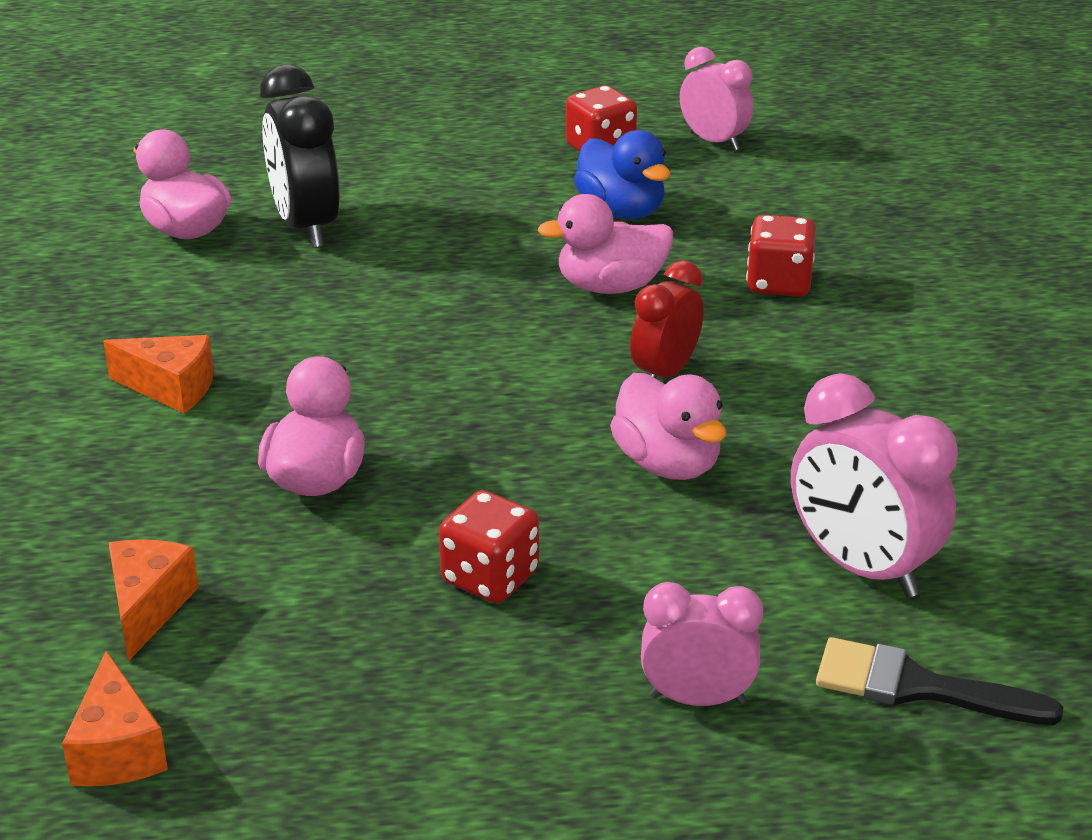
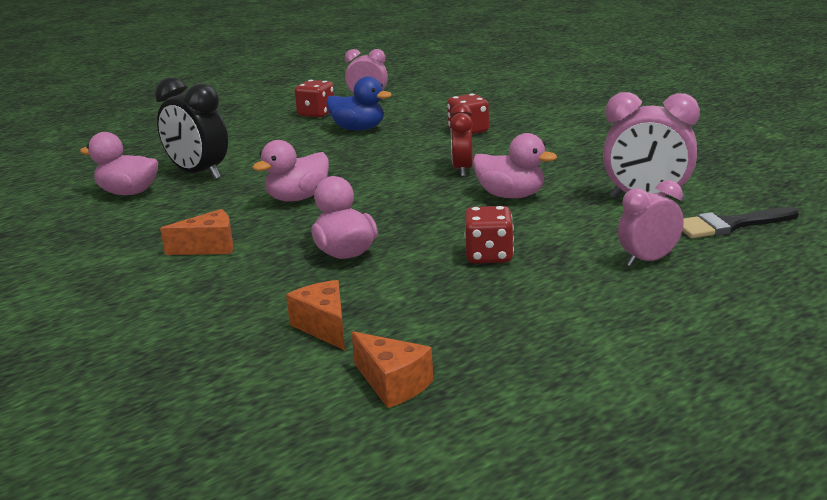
camera: 30 degrees left, 10 degrees down
pink duck [538,194,673,294] -> pink duck moved to [252,140,329,202]

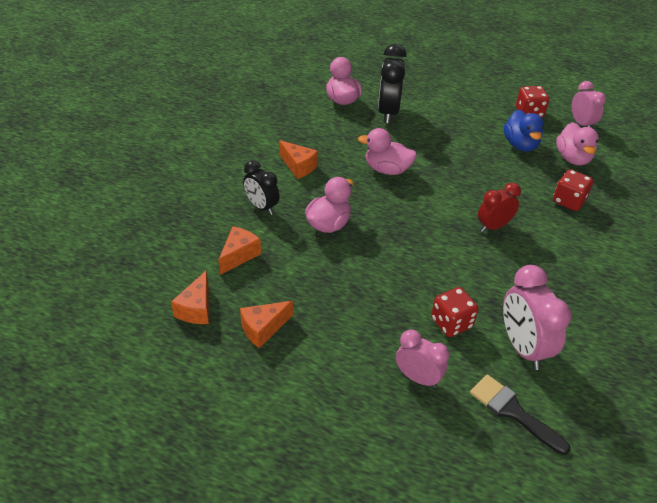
camera: 55 degrees right, 20 degrees up
red dice [464,206,514,263] -> red dice moved to [431,287,479,337]
pink duck [473,133,557,198] -> pink duck moved to [556,122,599,166]
none -> orange cheese [240,301,293,348]
none -> black clock [243,160,280,215]

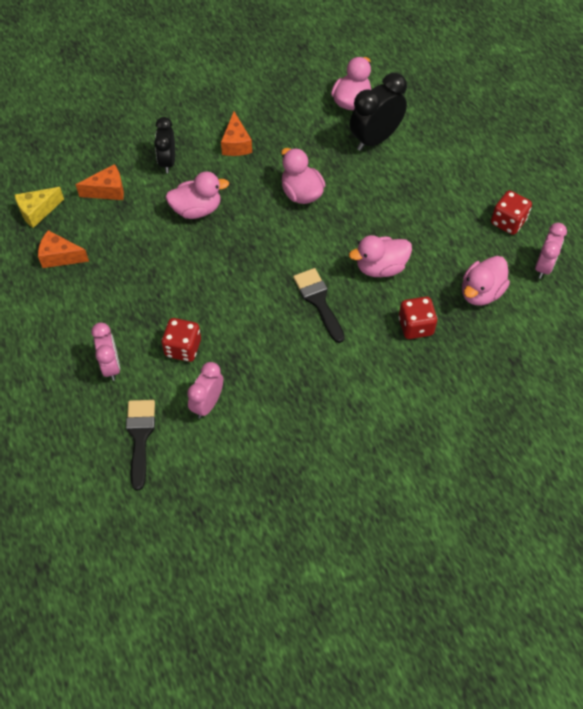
camera: 45 degrees right, 15 degrees up
orange cheese [171,270,209,324] -> yellow cheese [15,187,64,228]
red clock [478,183,521,232] -> black brush [293,268,345,343]
pink clock [503,265,571,370] -> pink clock [187,362,223,419], size x0.65
blue duck [504,110,544,152] -> none
none -> pink duck [349,235,412,277]

